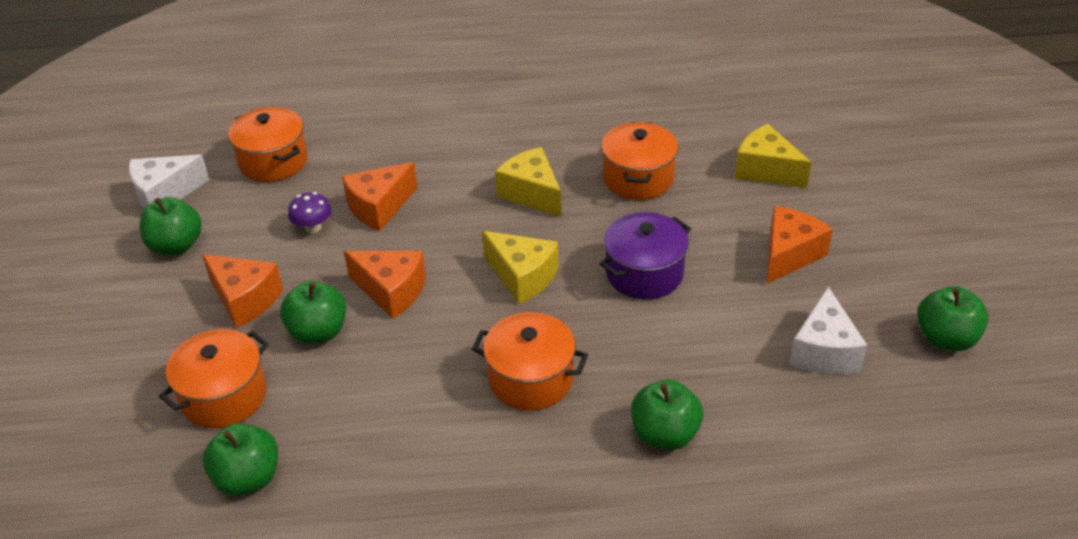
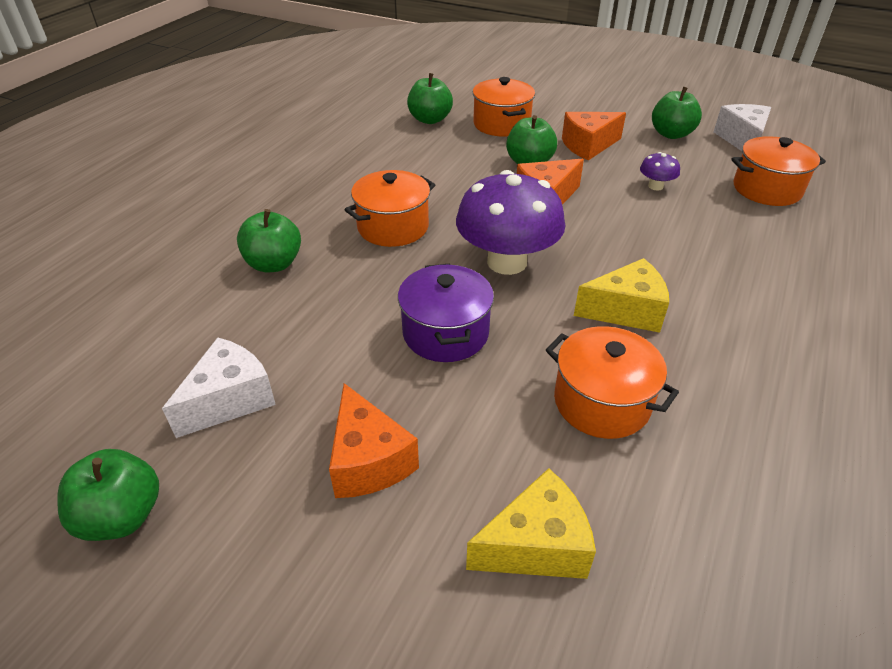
camera: 120 degrees right, 0 degrees up
orange cheese [342,162,418,231] -> none
yellow cheese [482,231,559,304] -> purple mushroom [456,170,565,275]
white cheese [789,287,867,374] -> white cheese turned 90 degrees clockwise [162,337,276,438]

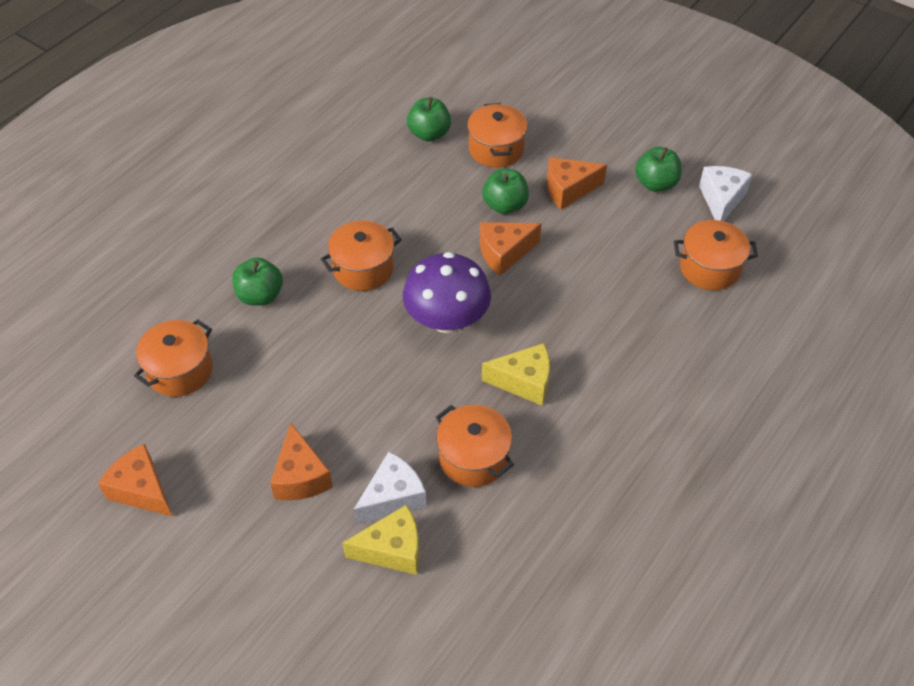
camera: 10 degrees right, 10 degrees up
green apple [58,449,159,541] -> orange cheese [98,444,173,517]
white cheese [162,337,276,438] -> white cheese moved to [353,452,427,525]
purple pot [398,264,494,362] -> none
purple mushroom [640,152,680,190] -> none
none -> orange pot [134,320,213,397]

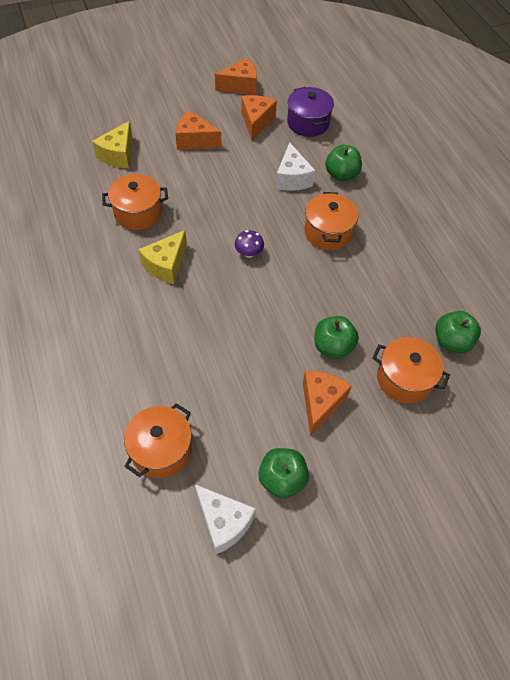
camera: 120 degrees right, 5 degrees up
orange pot [134,320,213,397] -> purple pot [287,87,334,137]
white cheese [353,452,427,525] -> white cheese moved to [276,142,315,191]
purple mushroom [403,252,491,333] -> purple mushroom [235,230,264,258], size x0.43
orange cheese [480,222,542,276] -> orange cheese moved to [241,95,277,140]

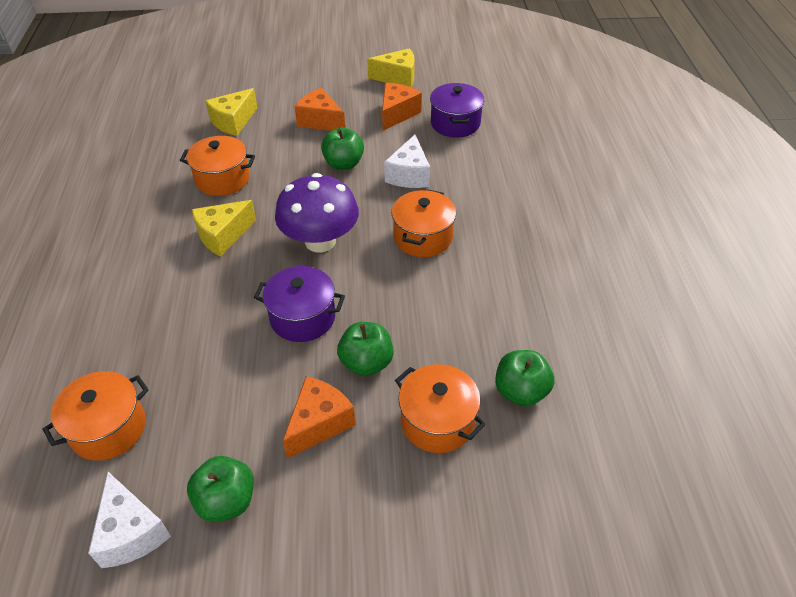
camera: 20 degrees right, 10 degrees down
orange cheese [215,58,257,95] -> yellow cheese [367,48,415,87]
purple mushroom [235,230,264,258] -> purple mushroom [275,173,359,253], size x2.32
green apple [325,145,362,181] -> green apple moved to [321,127,364,170]
none -> purple pot [254,266,345,342]

